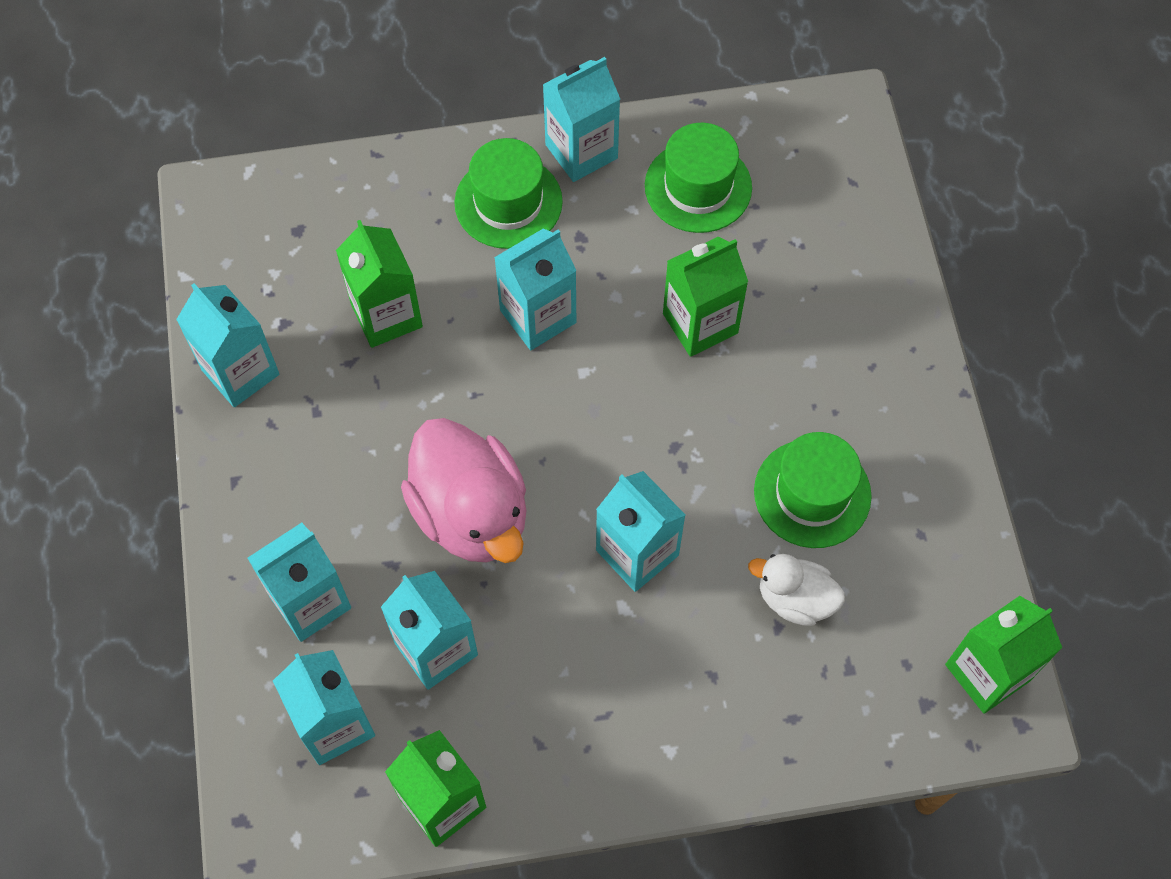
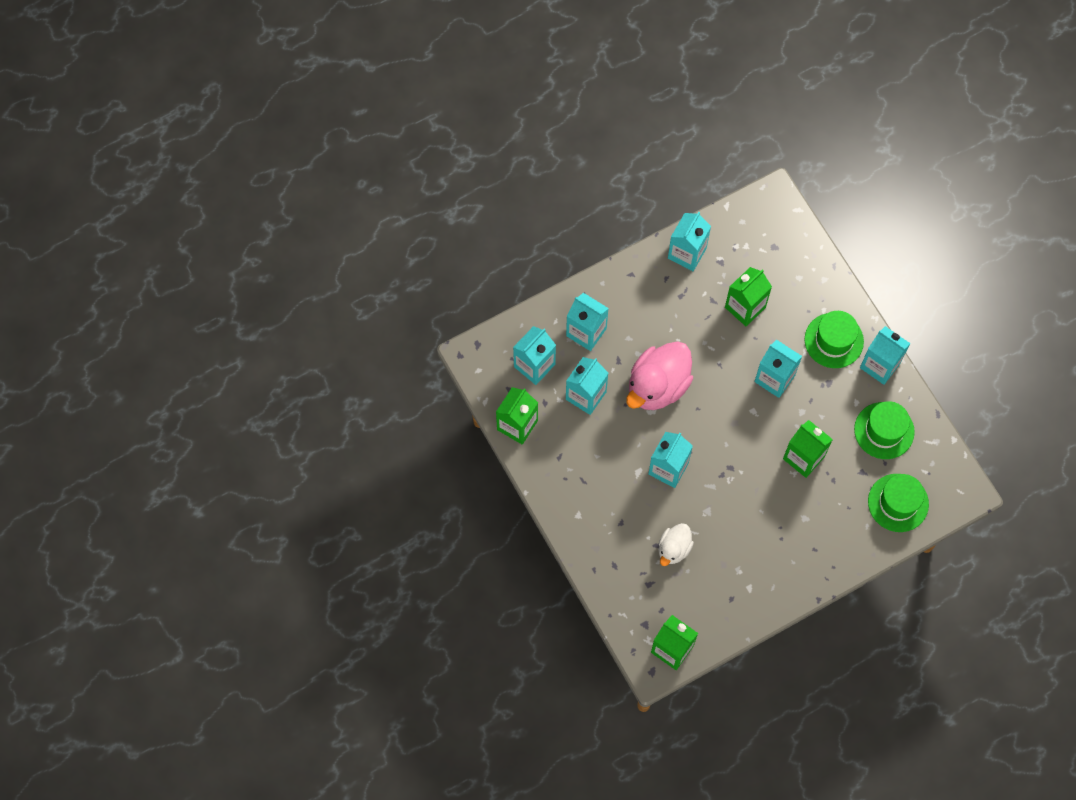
camera: 70 degrees right, 5 degrees up
white duck [748,554,845,626] -> white duck turned 150 degrees counterclockwise [659,523,694,566]
green hat [754,432,872,548] -> green hat moved to [868,474,929,532]

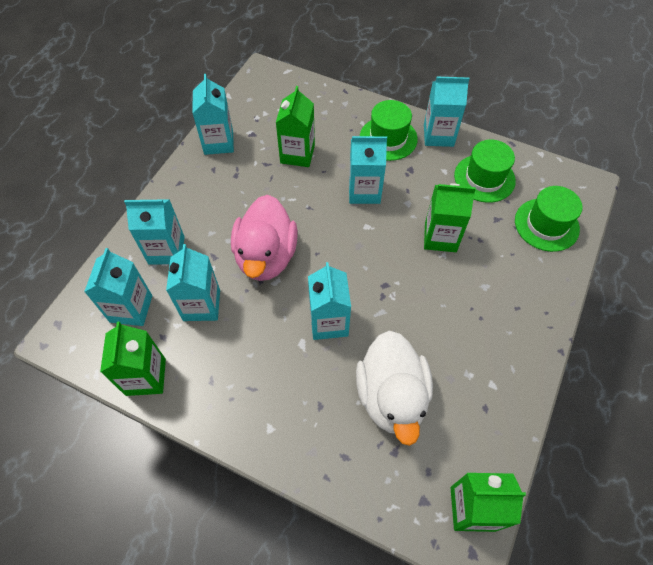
camera: 35 degrees left, 10 degrees down
white duck [659,523,694,566] -> white duck [356,331,433,446], size x1.82

